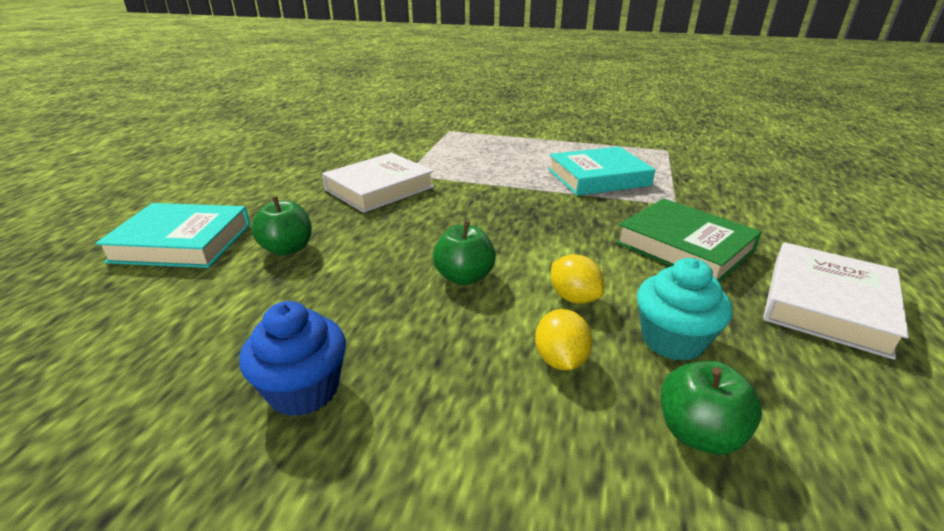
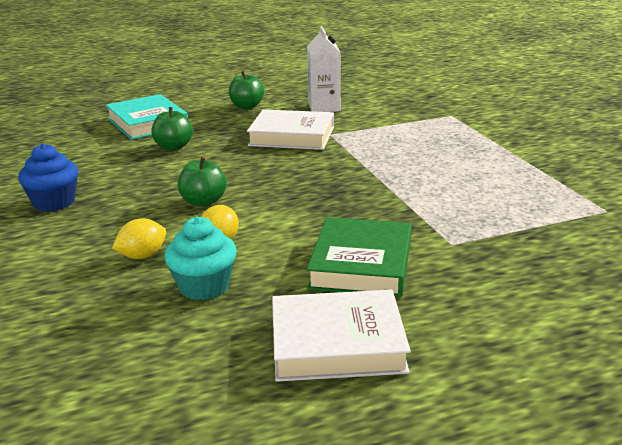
camera: 55 degrees right, 5 degrees down
turquoise book [548,147,655,196] -> none
green apple [661,361,762,455] -> green apple moved to [229,71,265,109]
none -> white carton [307,26,341,112]

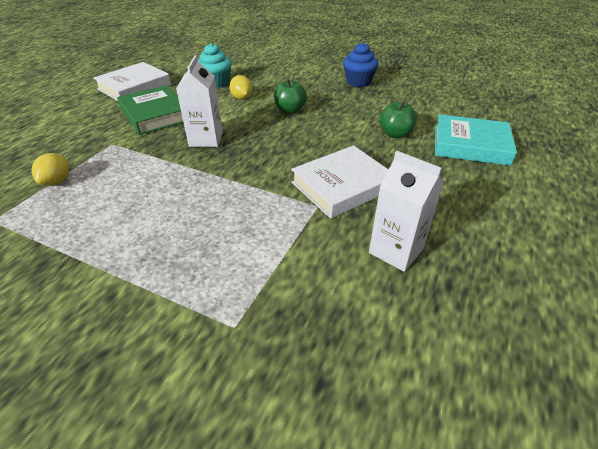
camera: 135 degrees right, 15 degrees up
yellow lemon [112,218,166,259] -> yellow lemon moved to [31,153,69,186]
green apple [229,71,265,109] -> none
none -> white carton [176,55,223,147]

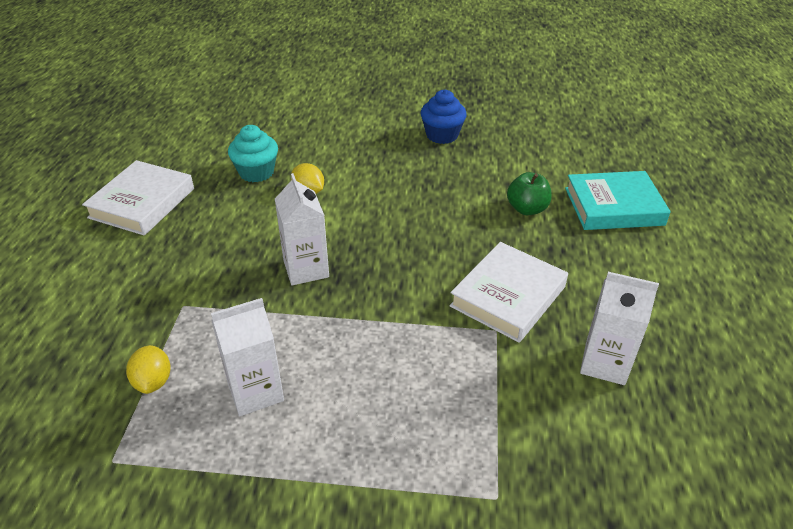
camera: 20 degrees left, 0 degrees up
green book [117,85,184,135] -> none
green apple [274,79,307,114] -> none
none -> white carton [211,298,284,416]

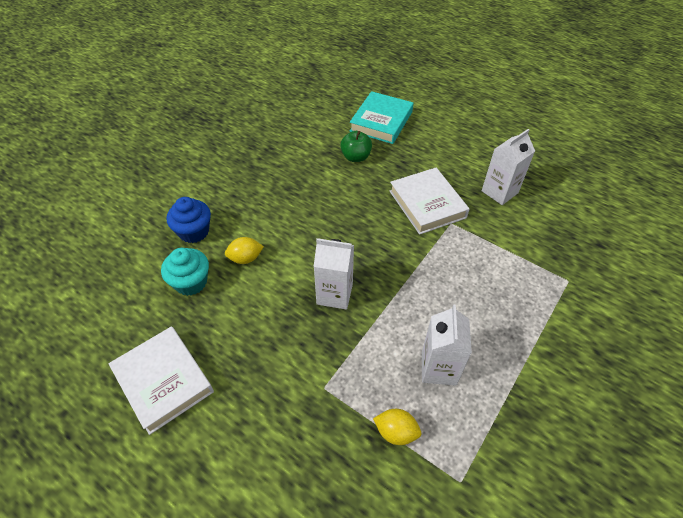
camera: 60 degrees left, 10 degrees up
blue cupcake [421,90,467,144] -> blue cupcake moved to [167,197,211,243]

